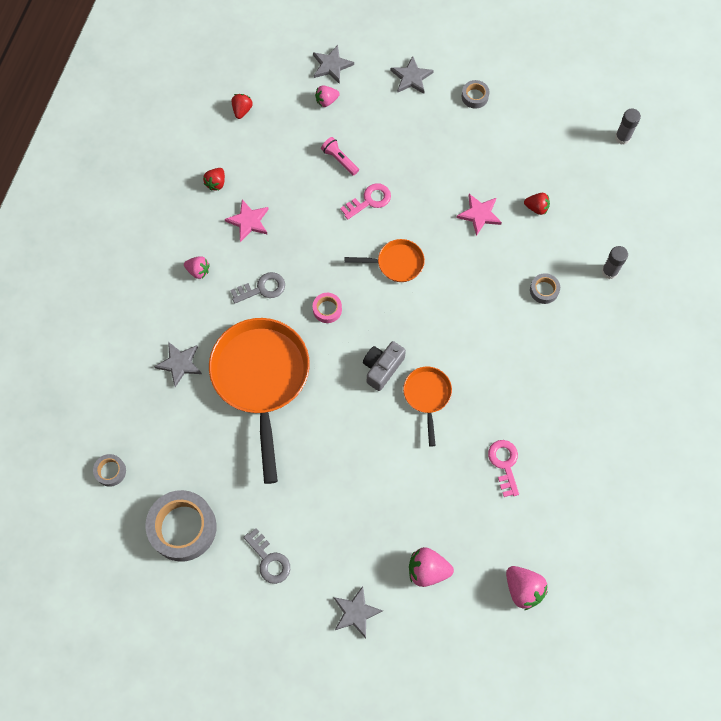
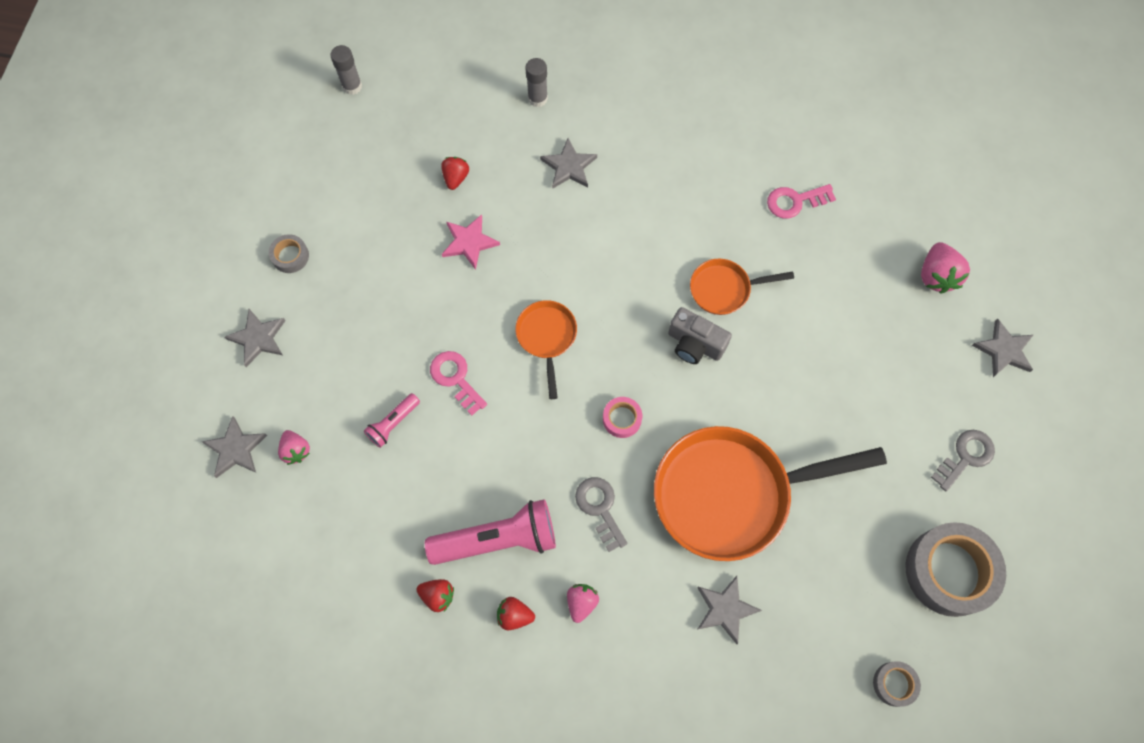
camera: 95 degrees left, 0 degrees up
pink star [225,199,269,242] -> pink flashlight [425,499,556,565]
red strawberry [232,94,253,119] -> red strawberry moved to [497,597,535,630]
pink strawberry [506,566,548,610] -> none
grey tape [530,273,560,304] -> grey star [540,138,597,189]

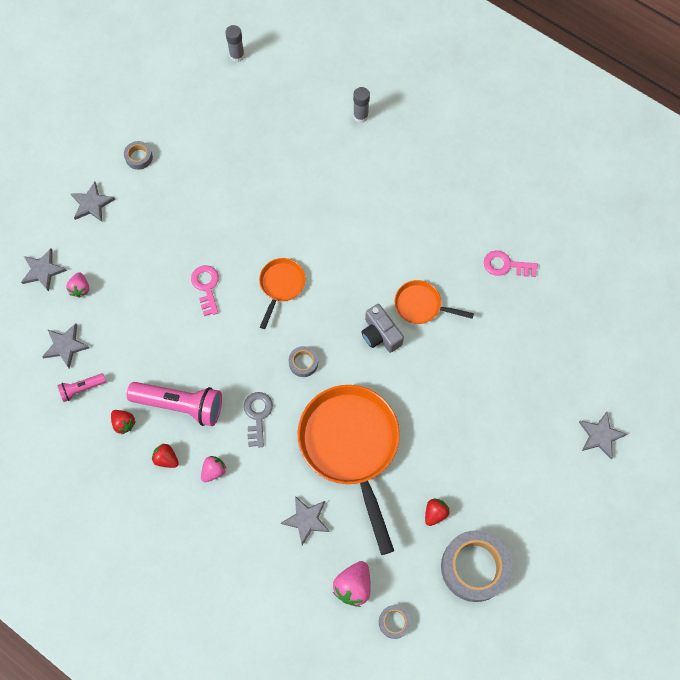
camera: 25 degrees right, 0 degrees up
pink flashlight [364,393,420,448] -> pink flashlight moved to [57,373,106,402]
red strawberry [441,157,469,190] -> red strawberry moved to [425,499,449,526]
pink star [442,214,500,270] -> none
grey star [540,138,597,189] -> grey star moved to [42,323,90,368]
pink tape [603,397,642,438] -> grey tape [289,346,318,377]
orange pan [654,426,887,561] -> orange pan turned 60 degrees clockwise [298,385,400,555]
pink strawberry [921,242,970,294] -> pink strawberry moved to [333,561,370,607]
grey key [931,430,995,492] -> none

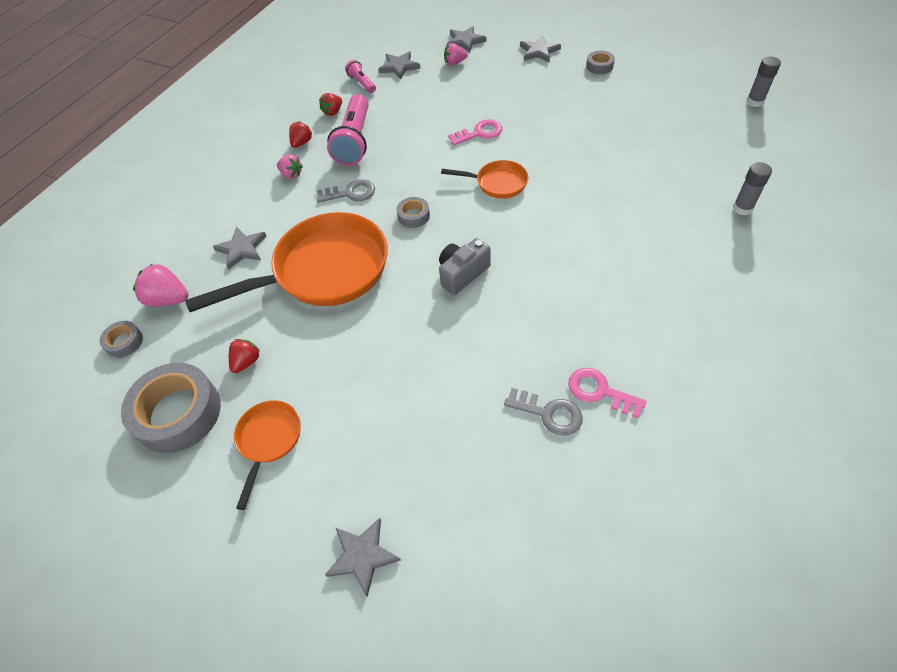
camera: 85 degrees right, 15 degrees down
orange pan [395,280,474,324] -> orange pan moved to [234,400,301,510]
red strawberry [425,499,449,526] -> red strawberry turned 90 degrees counterclockwise [229,339,260,373]
pink key [484,250,538,277] -> pink key turned 60 degrees counterclockwise [568,368,646,418]
none -> grey key [504,388,583,436]

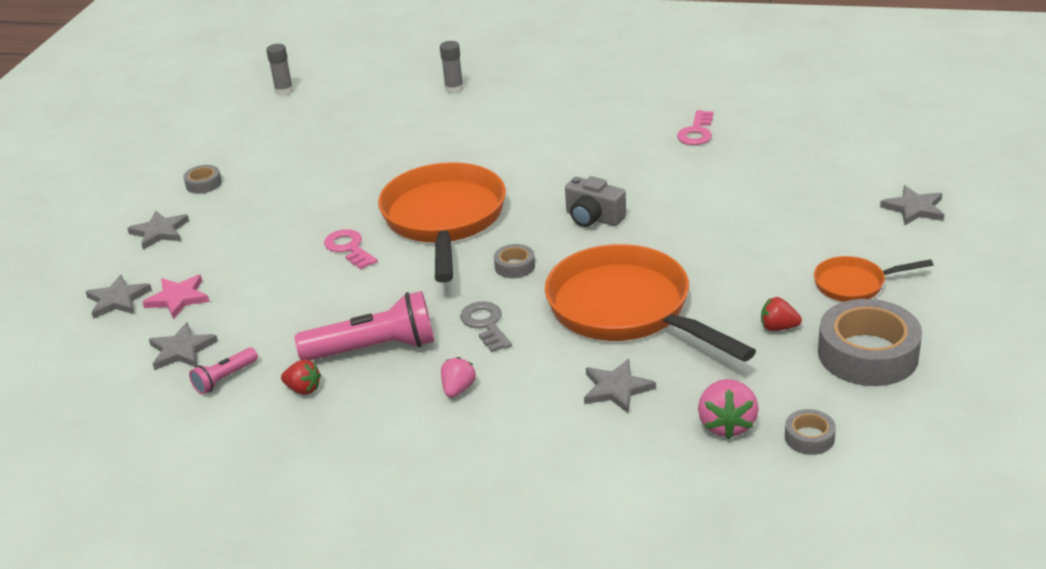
camera: 105 degrees left, 20 degrees down
red strawberry [289,121,312,148] -> none
orange pan [441,160,528,199] -> orange pan [378,162,506,283], size x2.07
pink strawberry [444,43,467,66] -> pink star [143,275,210,319]
grey key [504,388,583,436] -> none

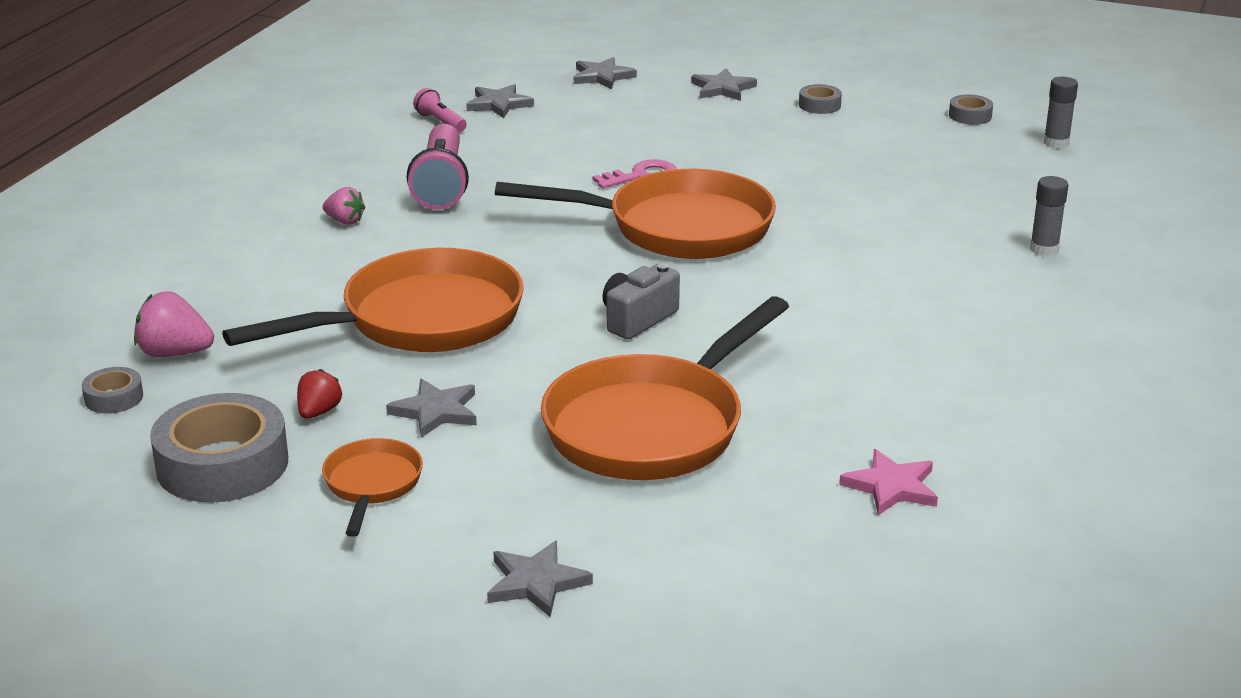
camera: 95 degrees right, 5 degrees down
pink star [143,275,210,319] -> pink star moved to [839,449,938,515]
red strawberry [281,359,321,395] -> none
grey key [460,301,512,352] -> none
grey tape [494,244,535,278] -> grey tape moved to [949,94,993,125]
grey star [584,359,656,413] -> grey star moved to [386,379,477,438]
pink key [677,110,713,145] -> none
none -> orange pan [541,296,789,480]

